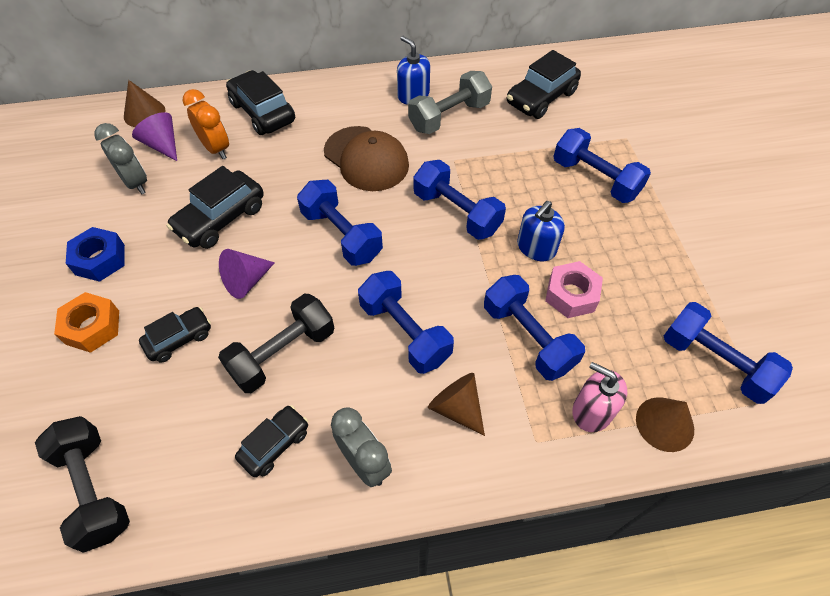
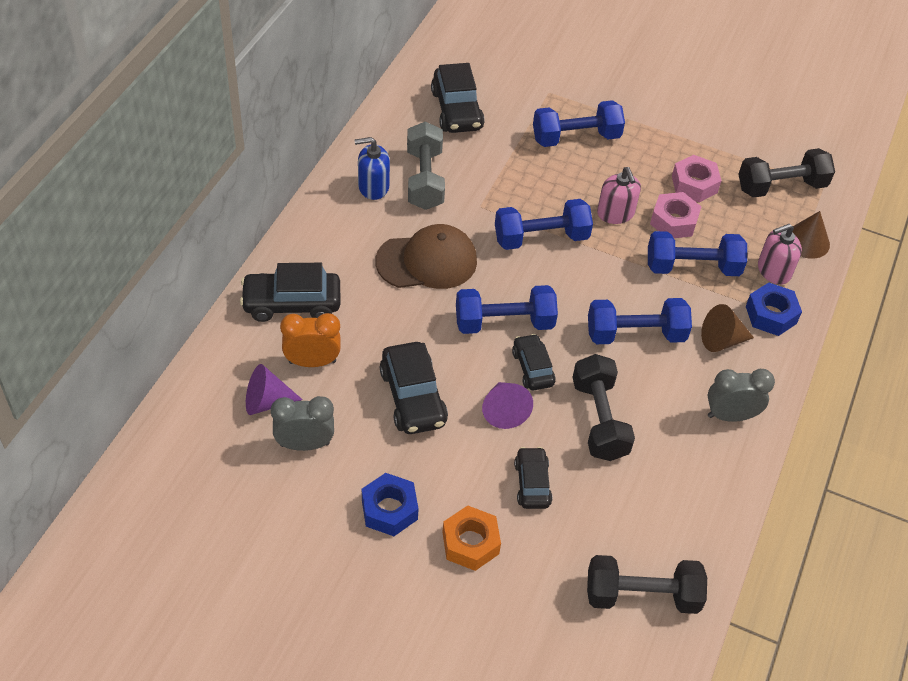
camera: 60 degrees left, 5 degrees down
brown cone [124,80,166,127] -> none
black car [235,405,308,477] -> black car moved to [512,334,555,390]
blue soap dispenser [517,201,565,261] -> pink soap dispenser [597,167,641,224]
blue dumbbell [664,302,793,404] -> black dumbbell [738,148,835,198]
none -> pink nut [672,155,722,202]
none -> blue nut [746,282,802,336]

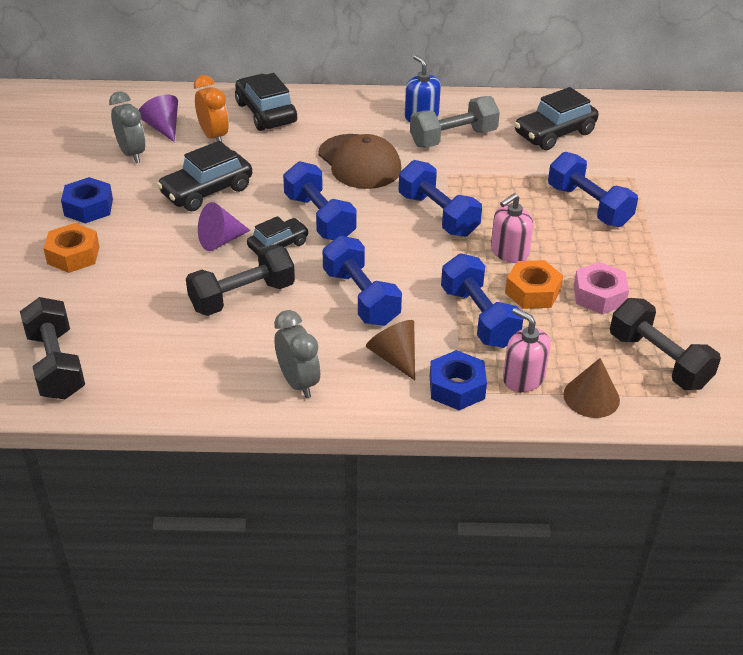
camera: 70 degrees right, 10 degrees down
black car [514,447,552,509] -> none
pink nut [650,192,702,238] -> orange nut [505,260,563,309]

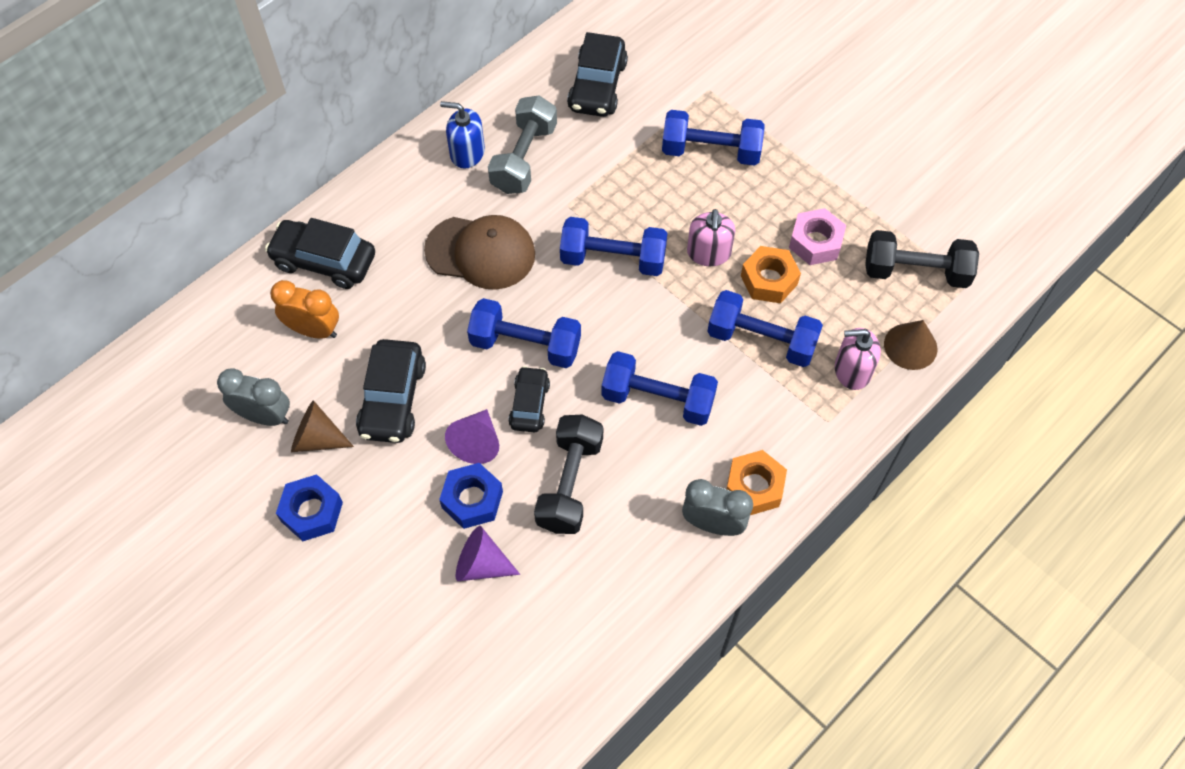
camera: 45 degrees left, 20 degrees up
black dumbbell [20,297,85,399] -> none
orange nut [43,223,99,273] -> orange nut moved to [727,450,787,515]
purple cone [139,95,178,142] -> purple cone moved to [456,526,520,581]
brown cone [366,320,415,380] -> brown cone moved to [291,400,354,452]
blue nut [430,350,487,410] -> blue nut moved to [439,463,503,529]

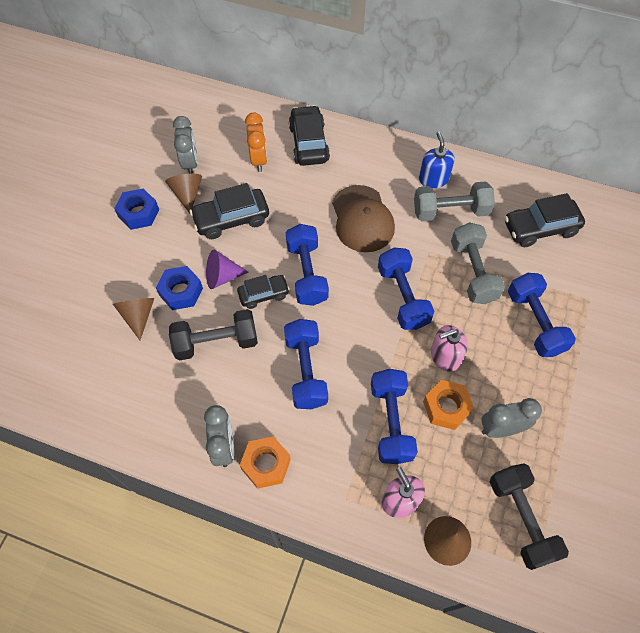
camera: 65 degrees right, 0 degrees up
purple cone [456,526,520,581] -> brown cone [113,298,154,340]
pink nut [789,208,846,265] -> grey clock [481,398,542,438]
none -> grey dumbbell [451,222,505,304]

